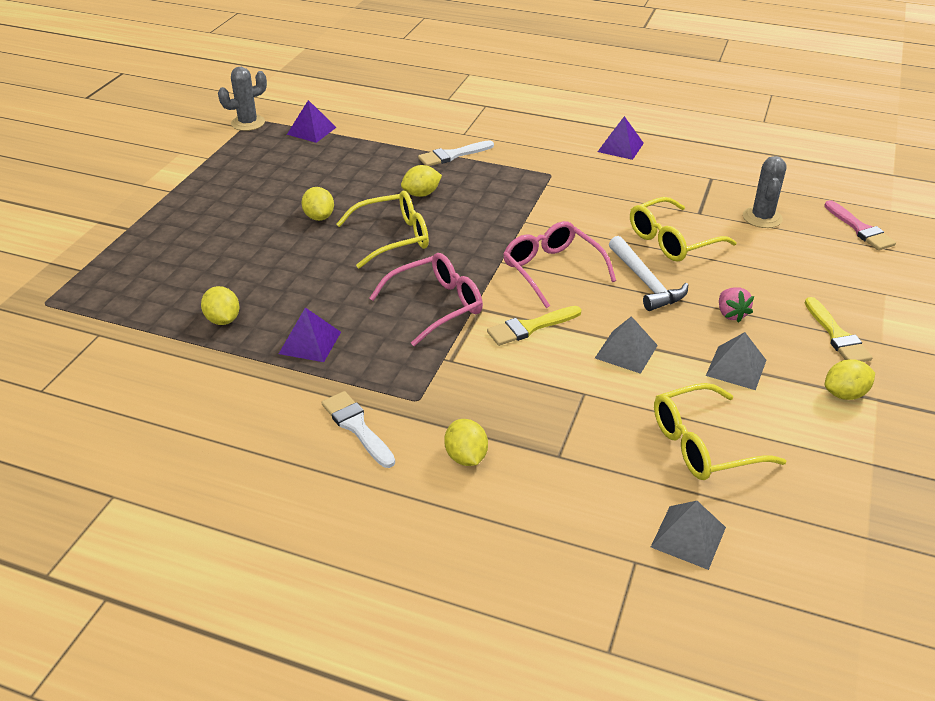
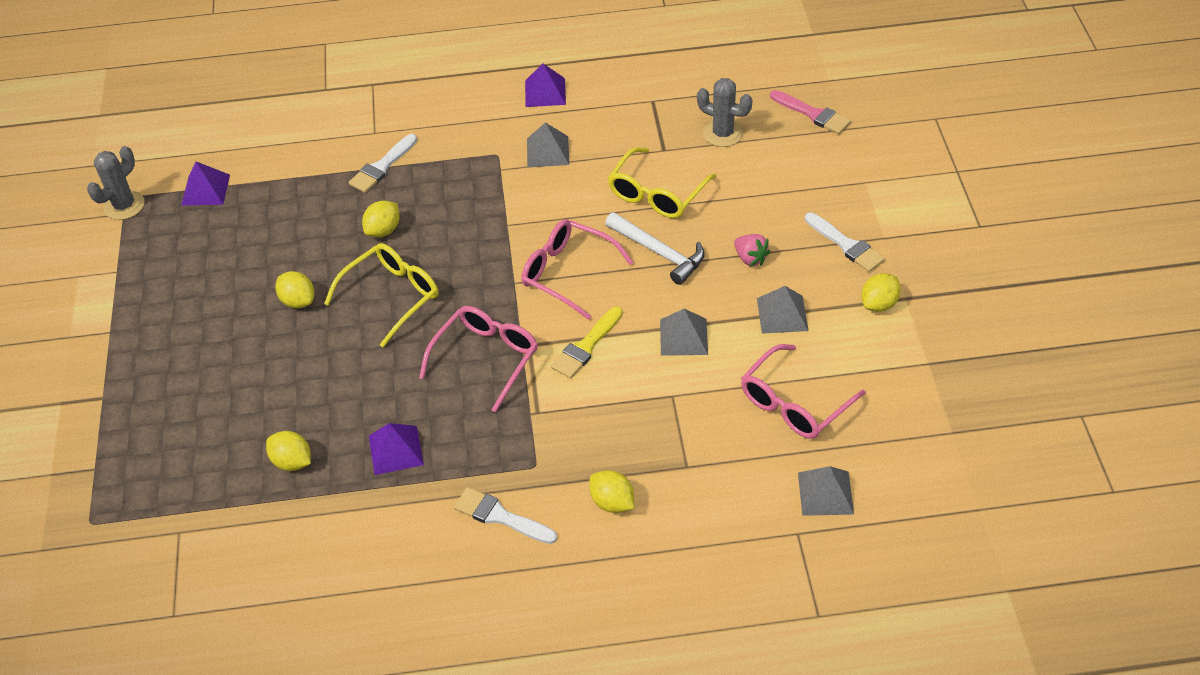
camera: 25 degrees left, 10 degrees up
yellow glasses [654,383,786,480] -> pink glasses [741,344,866,439]
grey cactus [743,156,786,228] -> grey cactus turned 45 degrees counterclockwise [697,78,752,147]
yellow brush [805,297,873,362] -> white brush [805,213,885,272]
none -> grey pyramid [527,122,569,167]

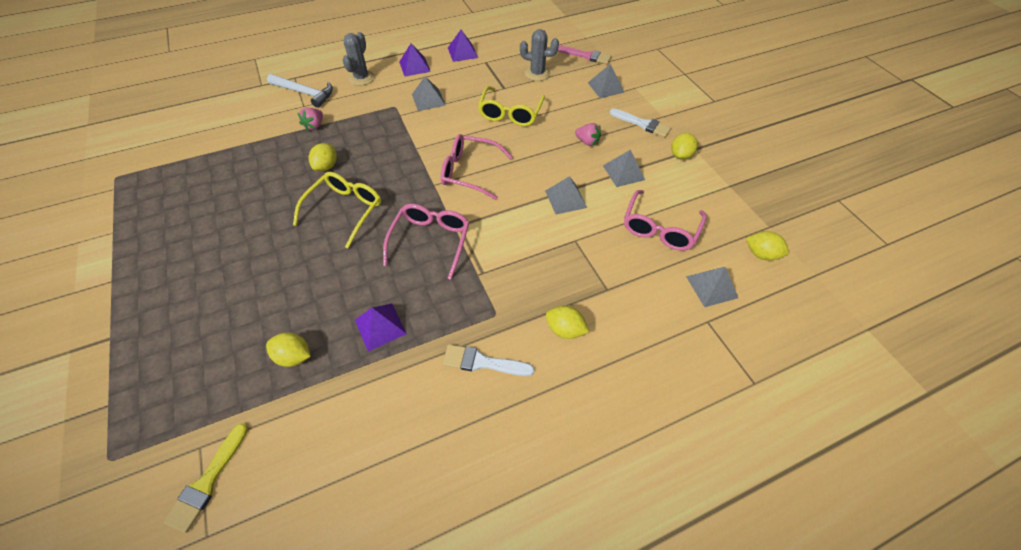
camera: 20 degrees left, 5 degrees up
grey cactus [87,146,145,220] -> grey cactus moved to [342,32,375,86]
purple pyramid [181,162,230,206] -> purple pyramid moved to [448,30,478,62]
yellow lemon [275,271,314,308] -> yellow lemon moved to [746,231,789,261]
white brush [349,134,417,193] -> pink strawberry [298,108,323,131]
yellow brush [551,307,623,379] -> yellow brush moved to [163,423,248,533]
white hammer [605,212,705,285] -> white hammer moved to [267,74,333,108]
none -> grey pyramid [588,64,624,98]

